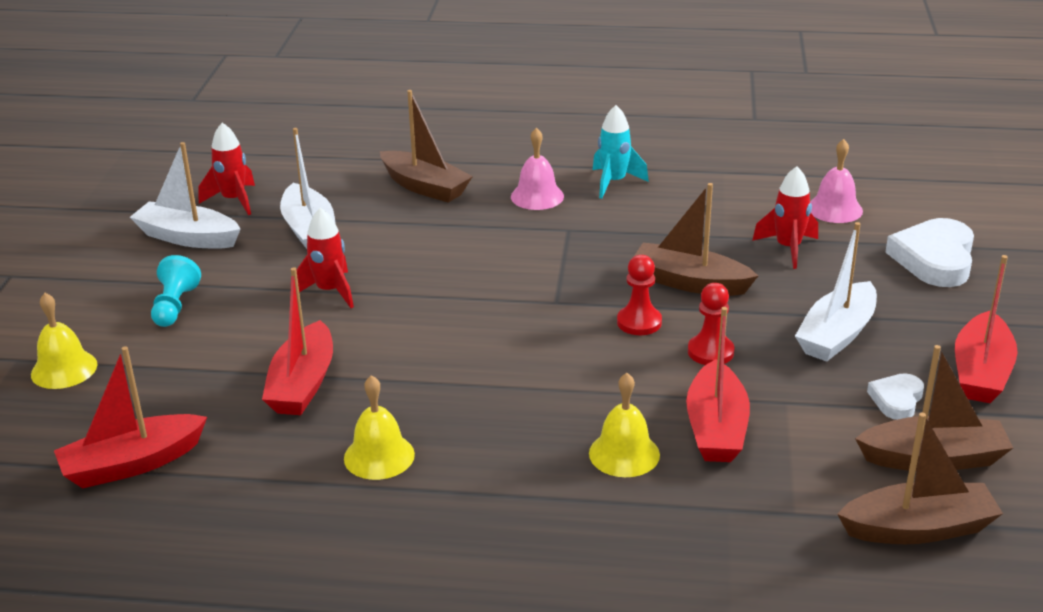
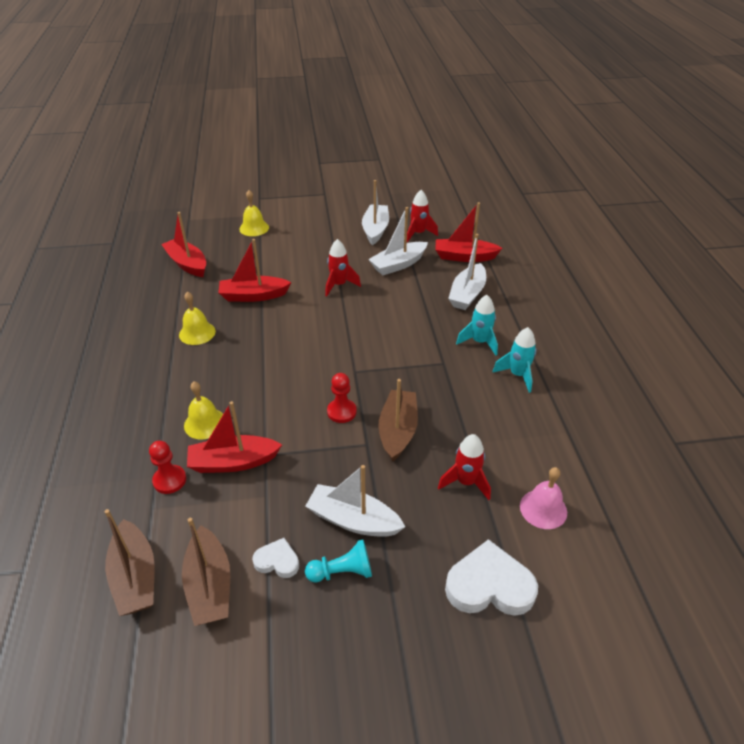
camera: 75 degrees right, 10 degrees up
turquoise pawn [151,255,201,327] -> turquoise pawn moved to [305,539,372,582]
brown boat [380,90,473,203] -> white boat [448,234,486,310]
pink bell [511,128,564,210] -> turquoise rocket [456,295,498,355]
red pawn [688,283,734,365] -> red pawn moved to [149,441,186,494]
red boat [955,255,1018,403] -> red boat moved to [435,202,502,262]

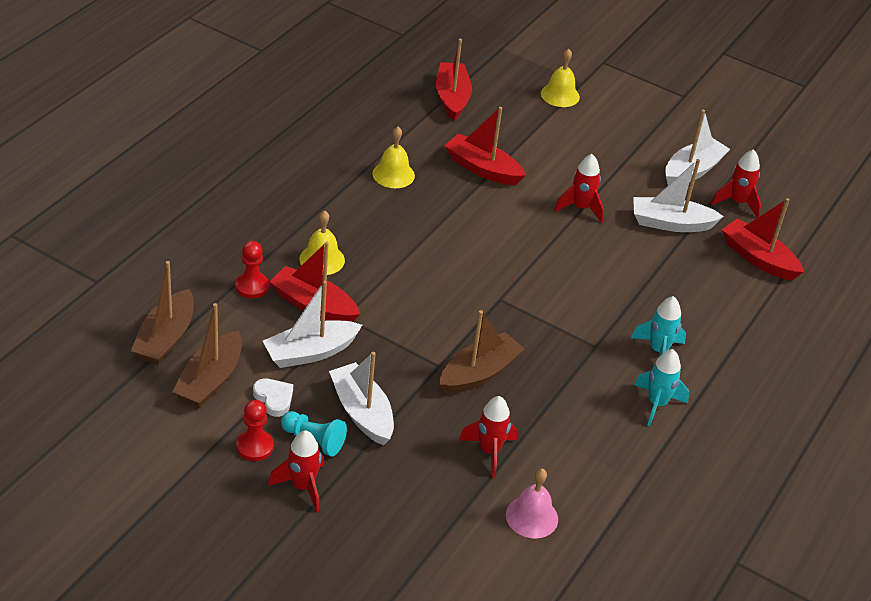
camera: 35 degrees right, 0 degrees up
red pawn [327,373,357,423] -> red pawn moved to [236,400,274,461]
white heart [445,539,538,616] -> none
white boat [448,234,486,310] -> white boat moved to [263,281,362,368]
none -> red rocket [268,430,323,512]

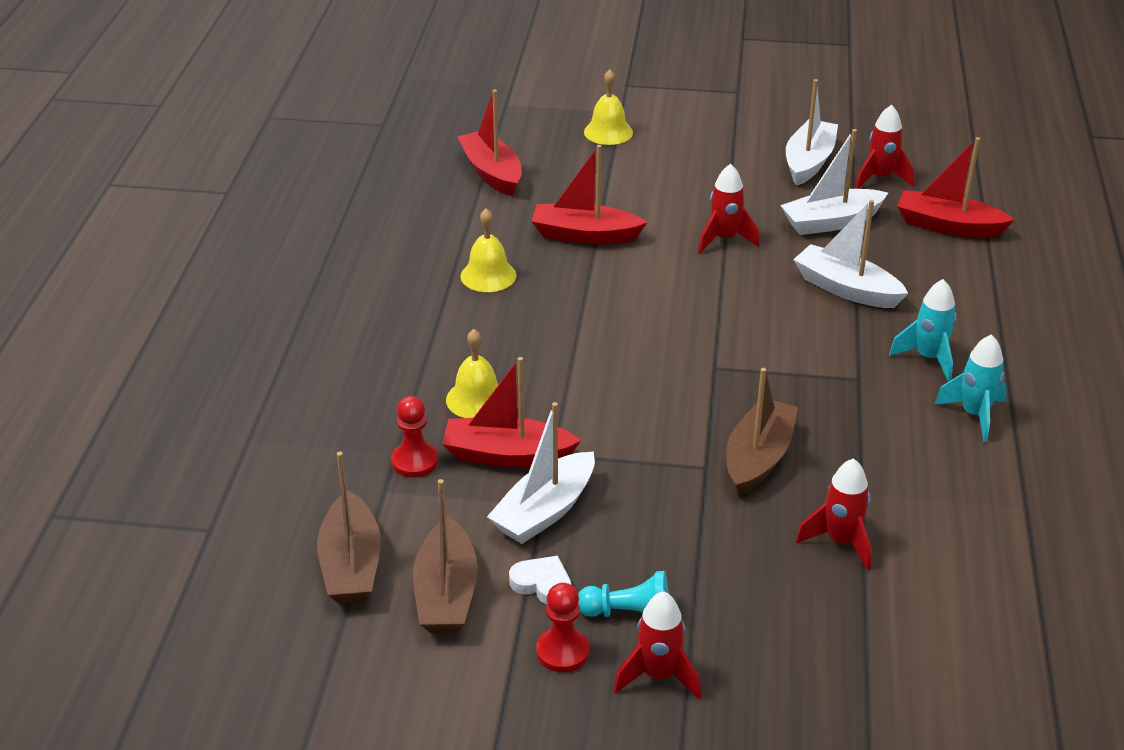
camera: 20 degrees left, 5 degrees down
white boat [329,352,394,446] -> white boat moved to [793,200,908,308]
pink bell [506,468,558,539] -> none

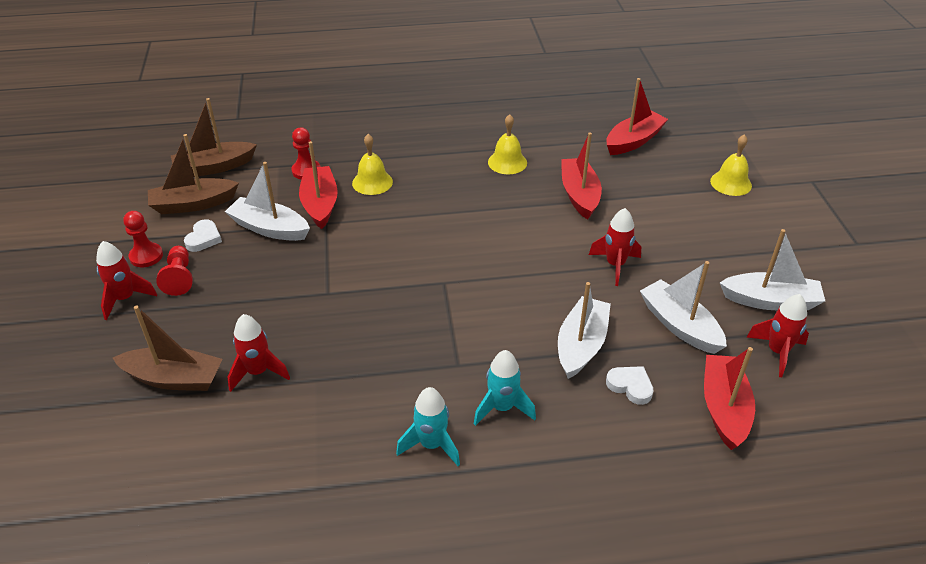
camera: 75 degrees right, 5 degrees up
turquoise pawn [578,571,668,617] -> red pawn [156,246,193,296]
brown boat [726,368,798,496] -> brown boat moved to [113,306,223,391]
none -> white heart [606,366,654,405]

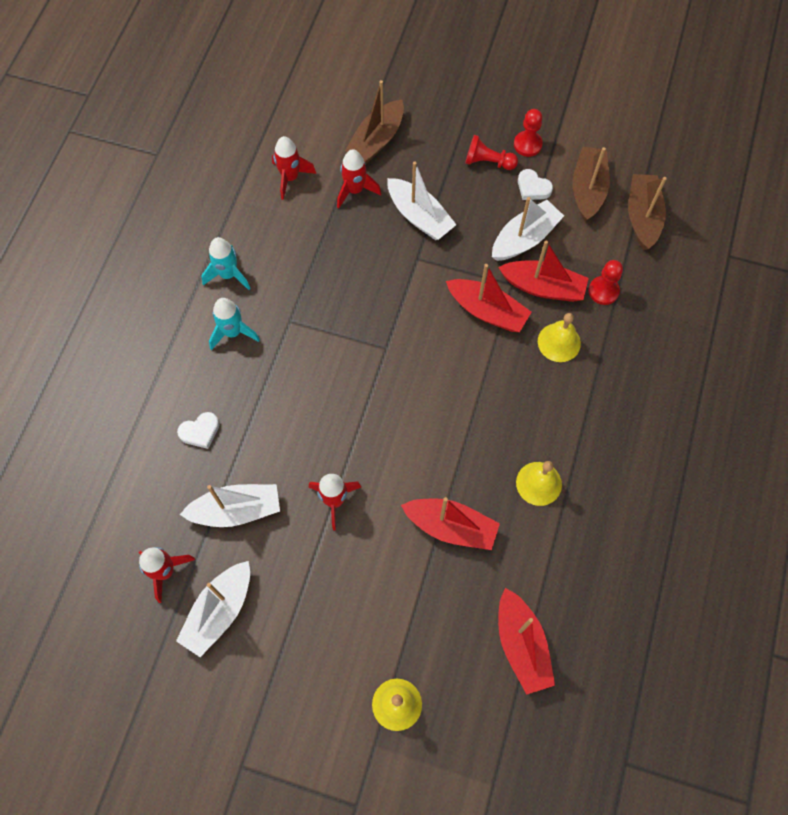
camera: 115 degrees right, 25 degrees up
red rocket [96,241,157,320] -> red rocket moved to [272,136,316,200]
white boat [558,282,611,379] -> white boat moved to [387,161,456,240]
red boat [704,347,755,450] -> red boat moved to [446,264,531,332]

